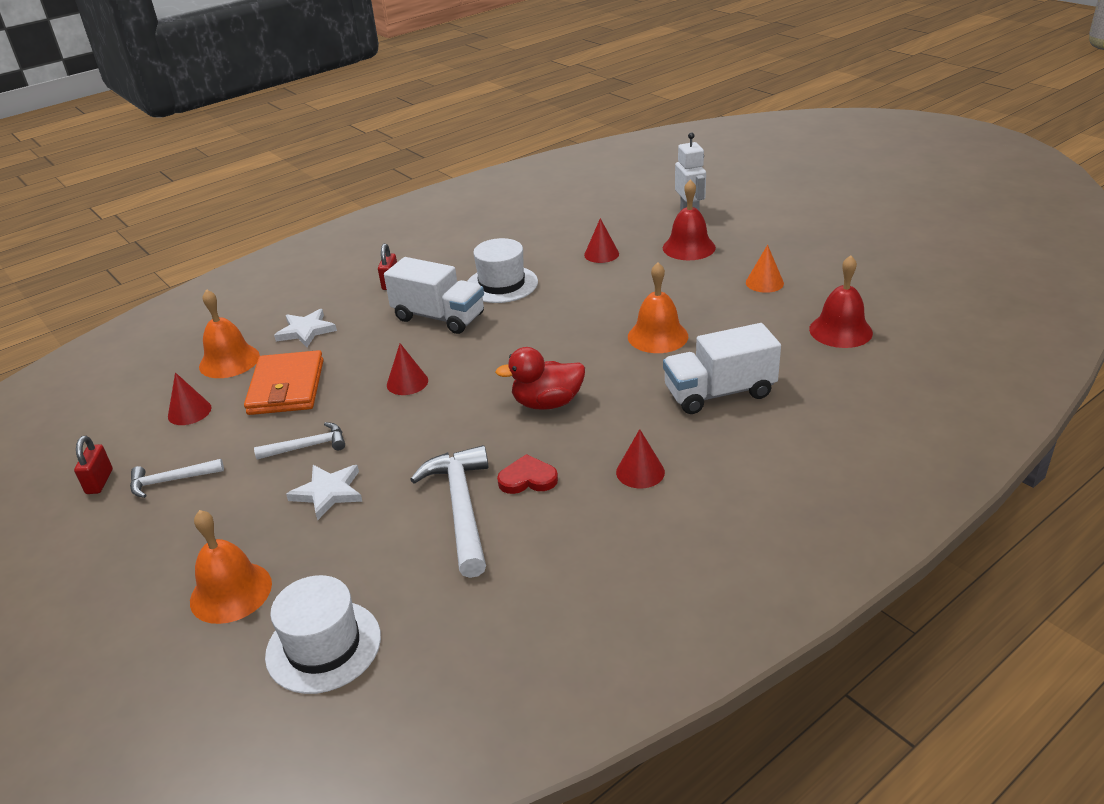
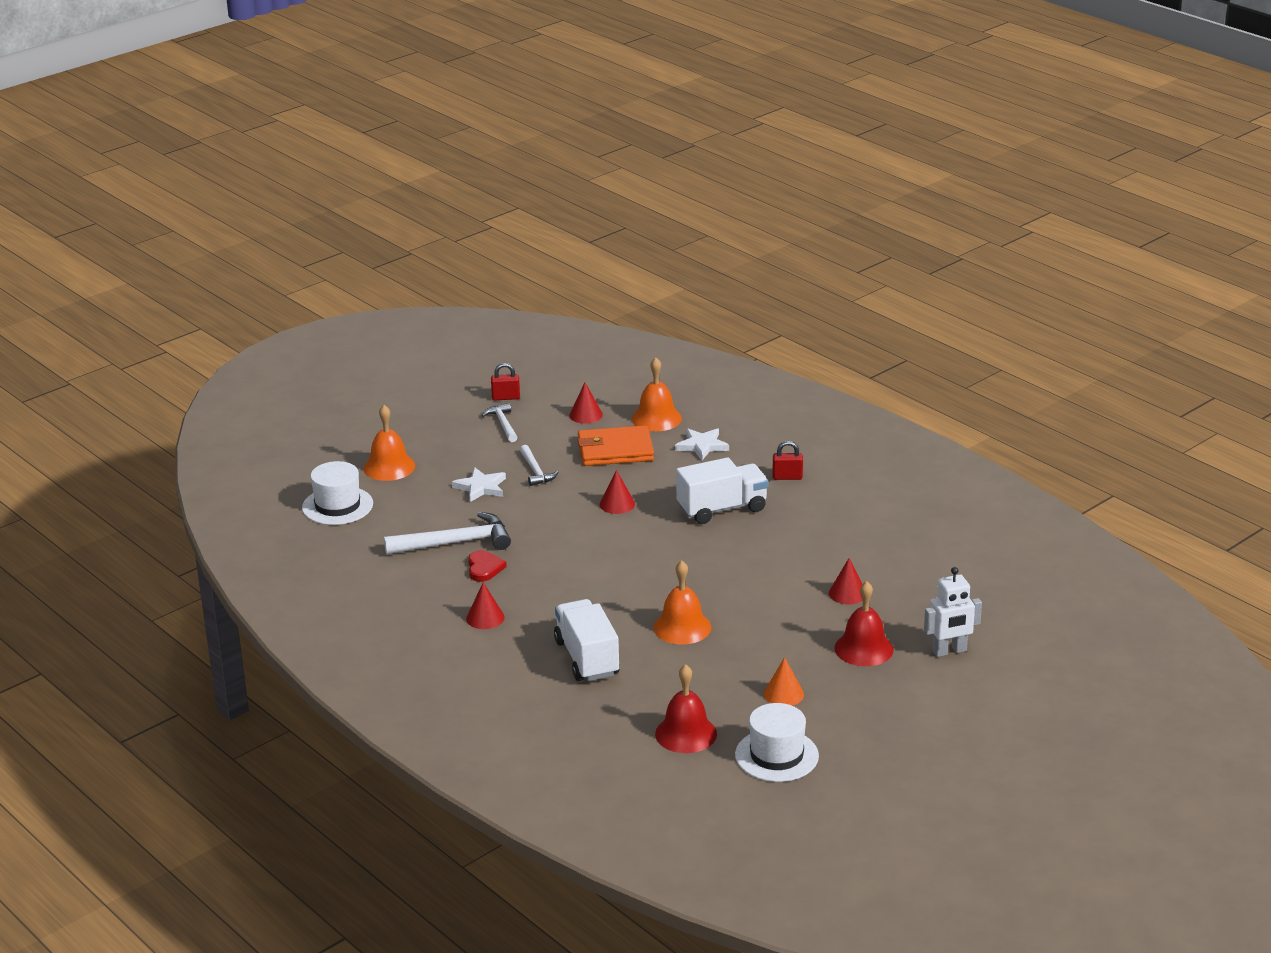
camera: 85 degrees right, 5 degrees down
white truck [384,257,484,334] -> white truck turned 135 degrees counterclockwise [676,457,768,524]
white hat [468,238,538,303] -> white hat moved to [735,703,819,782]
red duck [495,347,585,410] -> none

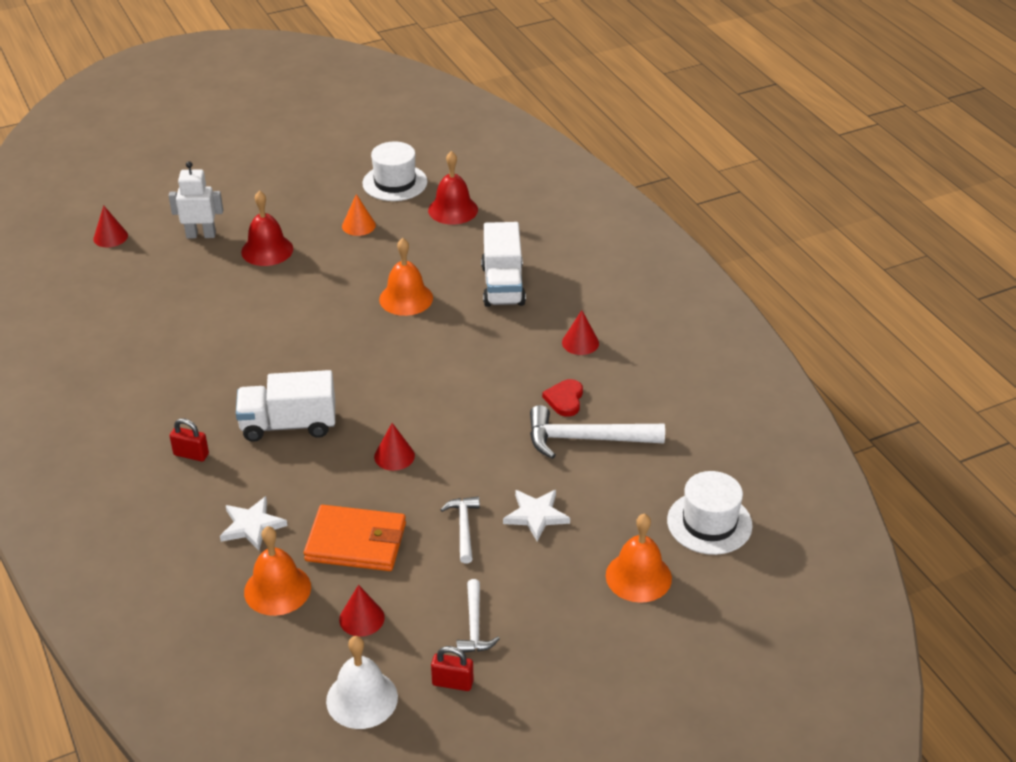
camera: 165 degrees left, 10 degrees up
red cone [829,558,862,604] -> red cone moved to [93,205,128,247]
none -> white bell [326,636,398,729]

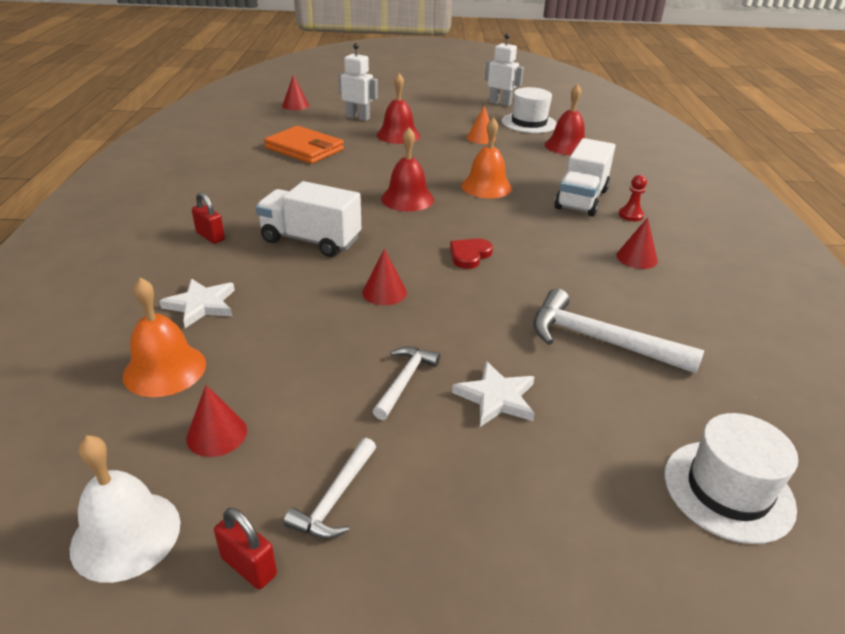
camera: 25 degrees right, 5 degrees down
orange wallet [304,505,406,571] -> orange wallet moved to [264,126,344,164]
red heart [542,379,583,417] -> red heart moved to [450,238,493,269]
orange bell [606,514,672,603] -> none
none -> red bell [381,128,434,211]
none -> white robot [485,33,524,106]
none -> red pawn [619,175,647,221]

